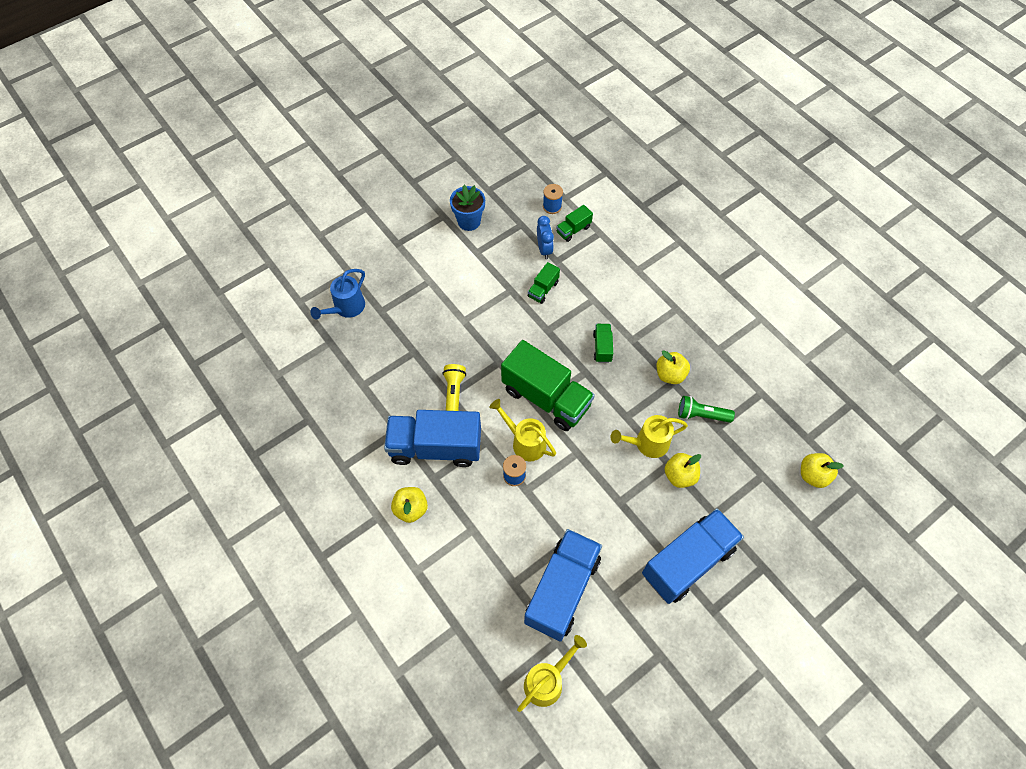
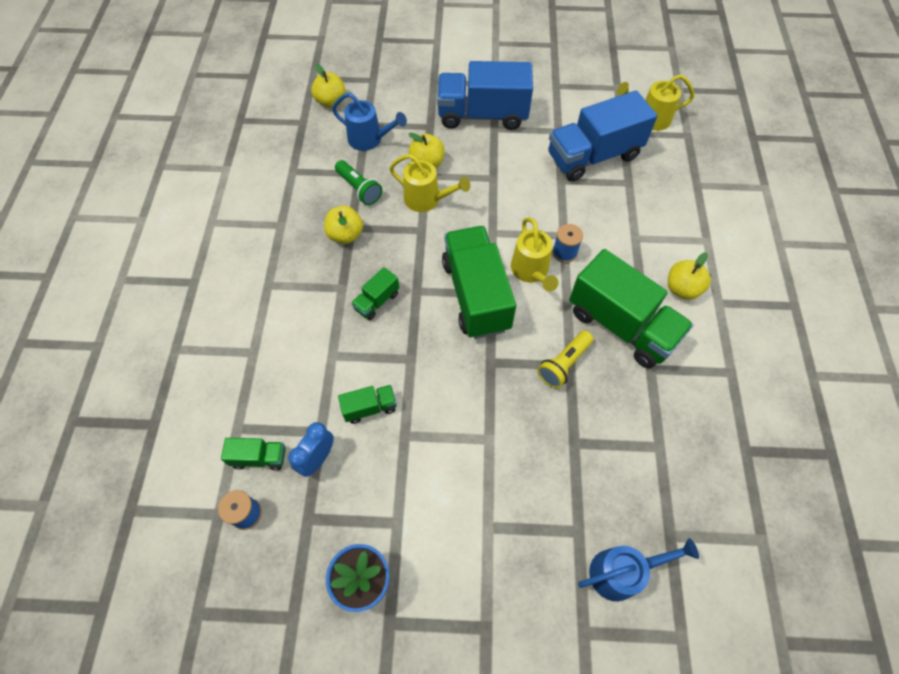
camera: 140 degrees left, 0 degrees up
blue truck [384,410,481,467] -> green truck [569,249,694,368]
none -> blue watering can [332,93,407,151]

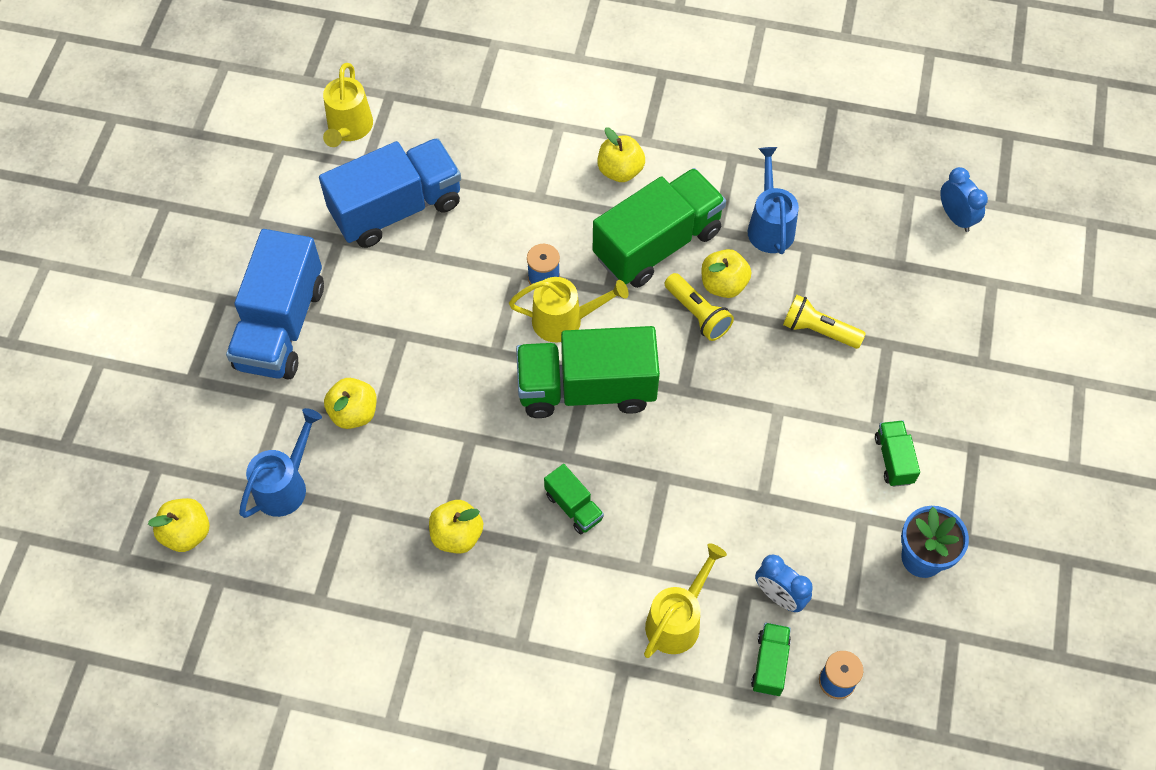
camera: 80 degrees left, 0 degrees up
green flashlight [335,160,382,205] -> none
green truck [338,385,397,424] -> green truck moved to [875,420,920,487]
yellow watering can [389,154,470,212] -> yellow watering can moved to [644,543,727,658]
blue truck [548,90,657,182] -> blue truck turned 105 degrees counterclockwise [319,138,461,248]
blue watering can [578,538,699,601] -> blue watering can moved to [748,147,799,254]
none -> yellow apple [702,249,751,298]
none -> yellow flashlight [783,294,866,349]
none -> blue clock [940,167,988,232]

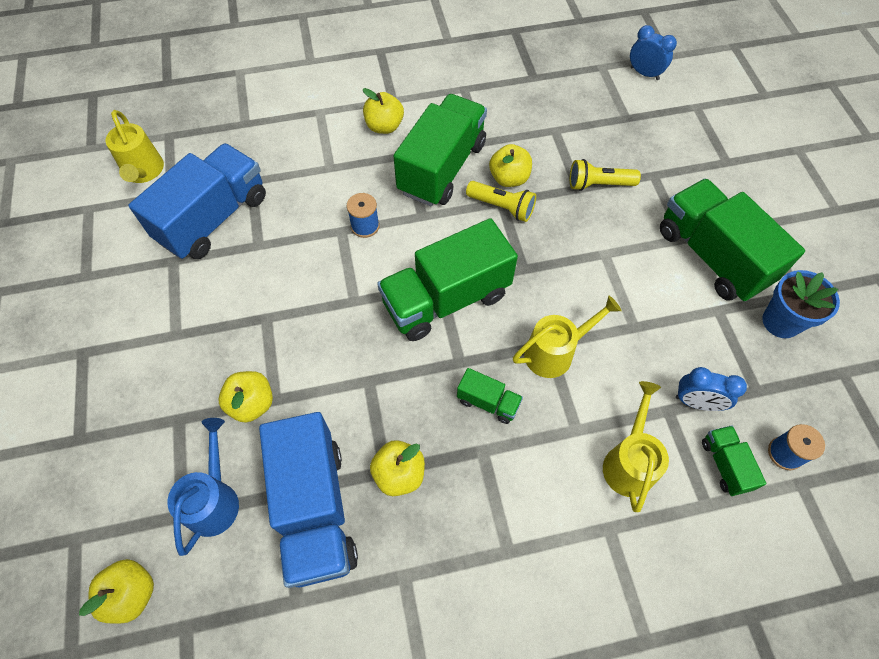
camera: 25 degrees left, 0 degrees up
blue truck [226,229,324,380] -> blue truck moved to [259,412,358,588]
yellow watering can [509,277,628,342] -> yellow watering can moved to [513,296,622,378]
blue watering can [748,147,799,254] -> none
green truck [875,420,920,487] -> green truck [660,178,805,302], size x2.21

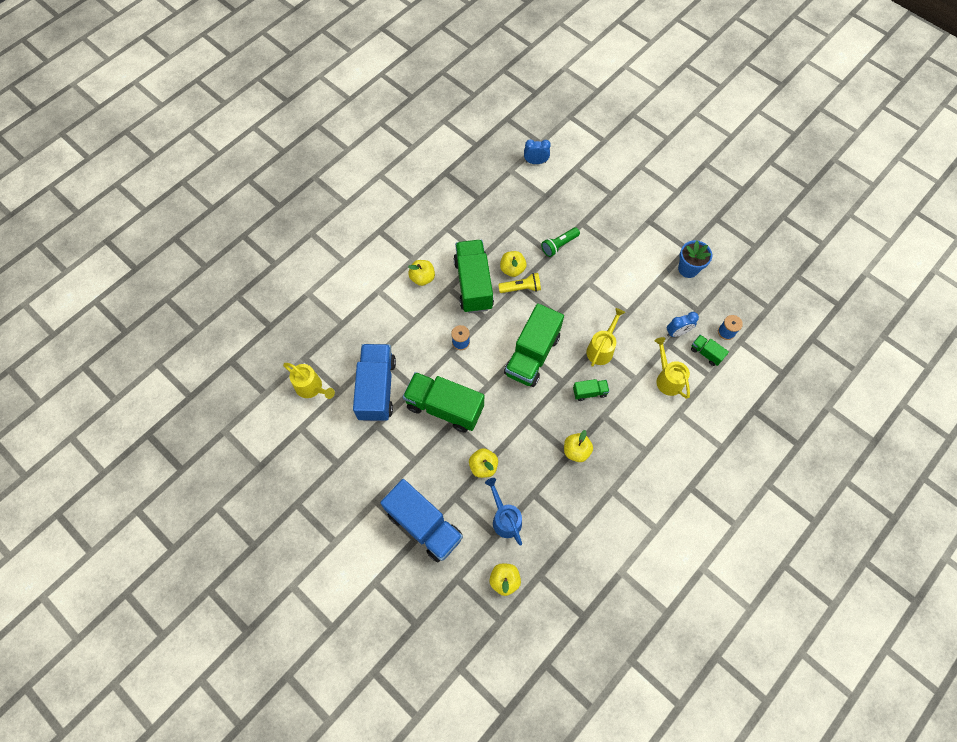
camera: 35 degrees left, 5 degrees up
blue truck [259,412,358,588] -> blue truck moved to [380,479,463,562]
yellow flashlight [570,159,641,191] -> green flashlight [541,227,580,257]
green truck [660,178,805,302] -> green truck moved to [403,372,484,432]

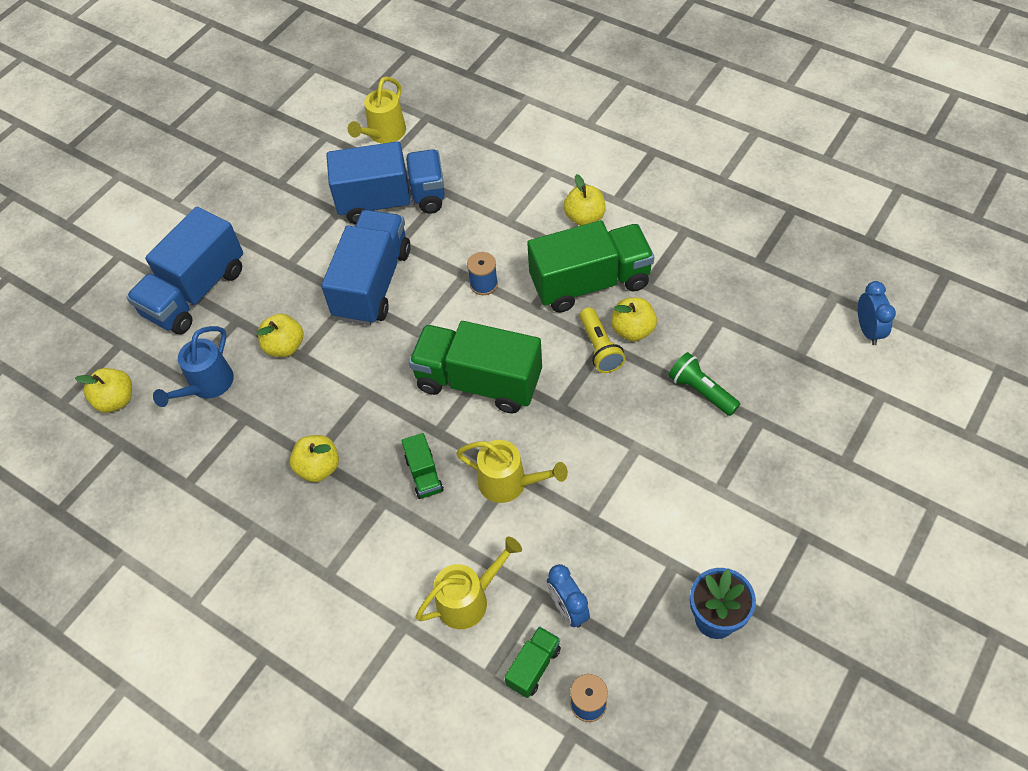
camera: 85 degrees right, 10 degrees down
green truck [403,372,484,432] -> blue truck [321,210,411,325]
blue watering can [485,478,522,545] -> blue watering can turned 150 degrees clockwise [153,326,234,407]

